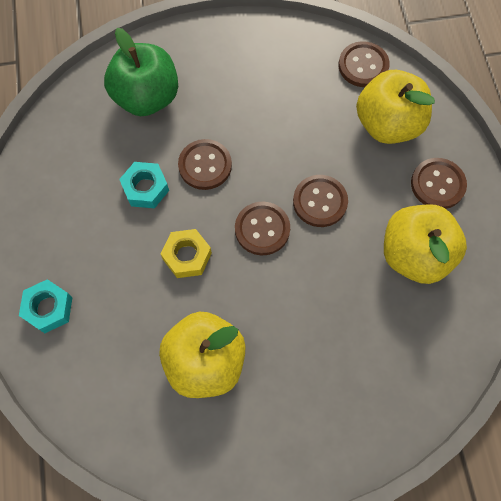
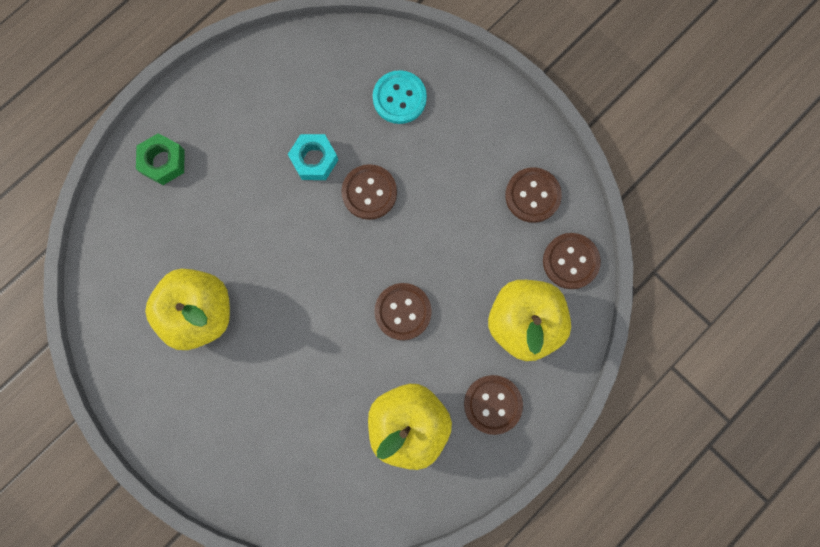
camera: 55 degrees right, 10 degrees up
turquoise nut [19,279,72,333] -> green nut [136,133,185,185]
green apple [104,28,178,116] -> turquoise button [373,70,427,124]
yellow nut [161,229,212,278] -> none
brown button [235,202,290,255] -> brown button moved to [505,167,562,223]

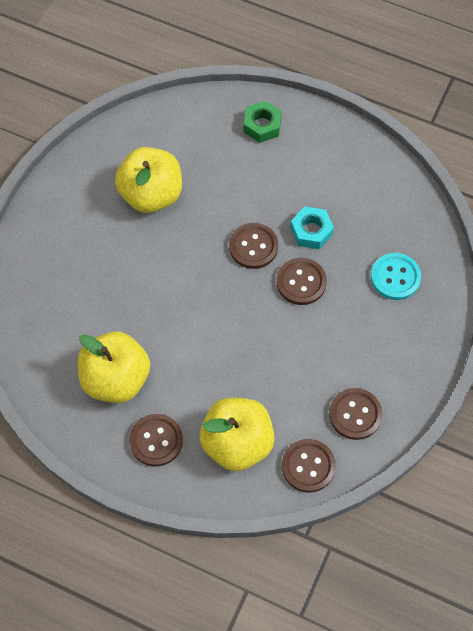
camera: 70 degrees right, 15 degrees down
brown button [374,283,432,340] -> brown button moved to [229,223,278,269]

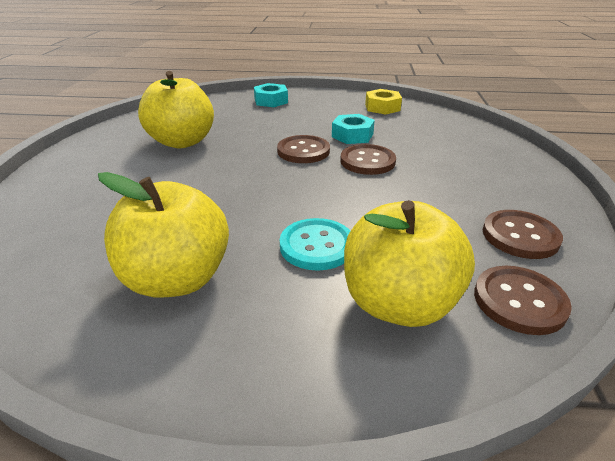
camera: 20 degrees left, 30 degrees down
brown button [129,414,183,466] -> none
green nut [244,101,282,143] -> turquoise nut [254,83,288,107]
turquoise button [371,253,421,300] -> turquoise button moved to [280,218,350,271]
none -> yellow nut [365,89,402,115]

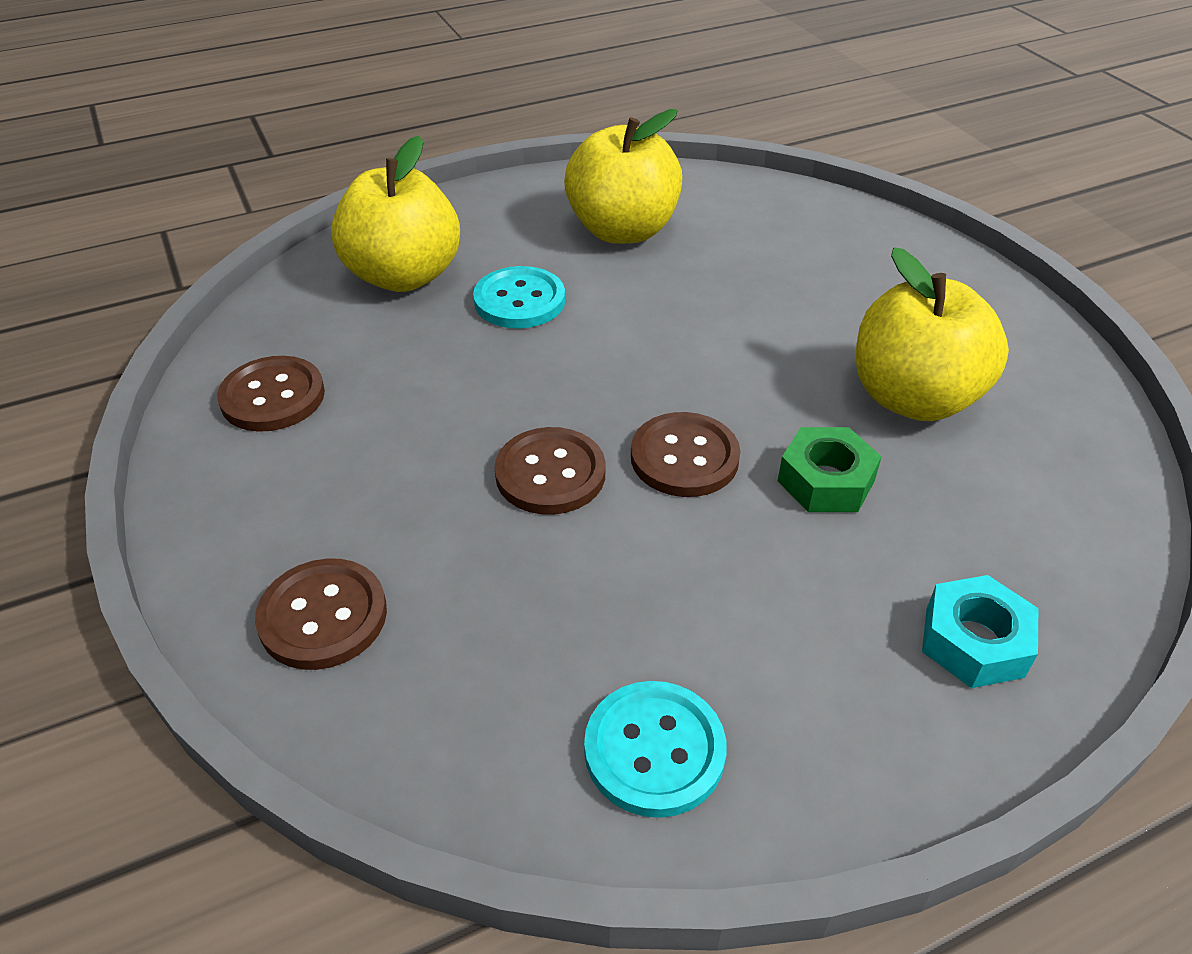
camera: 150 degrees right, 10 degrees up
turquoise nut [332,114,375,144] -> none
yellow nut [365,89,402,115] -> turquoise button [584,681,727,818]
brown button [474,266,572,335] -> brown button moved to [255,558,387,670]
none -> green nut [778,427,882,512]

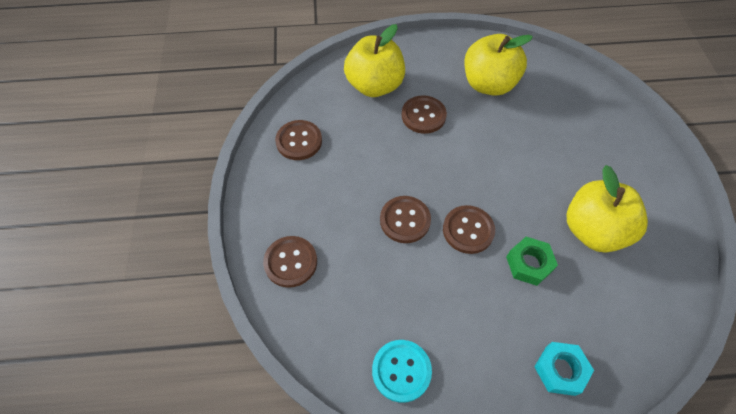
camera: 20 degrees right, 15 degrees up
turquoise button [473,266,565,328] -> brown button [401,95,447,134]

